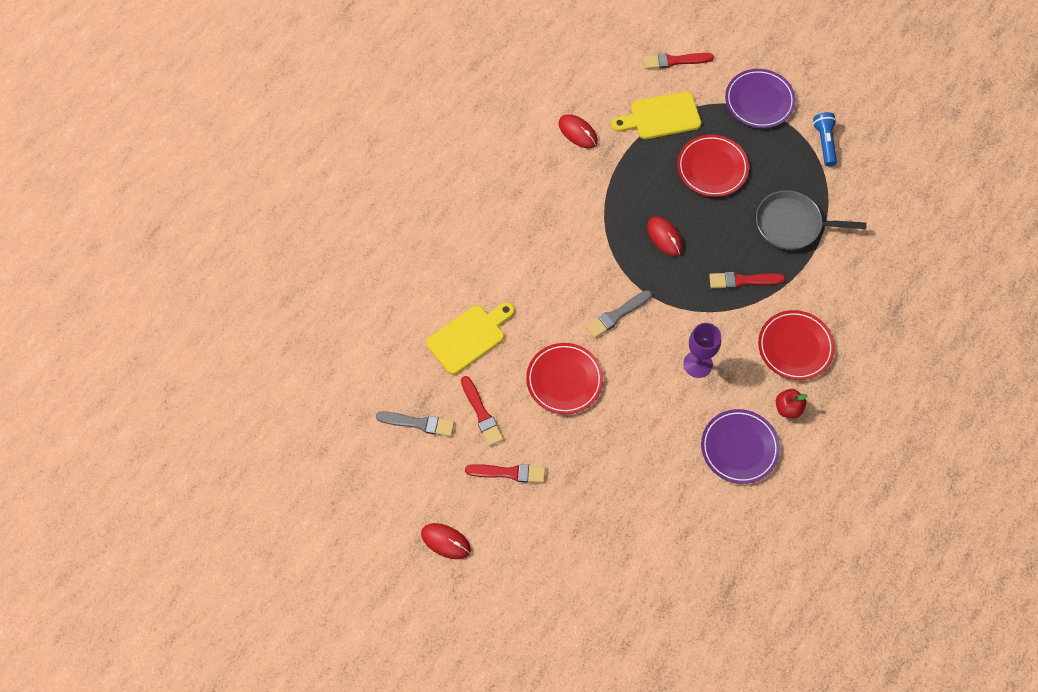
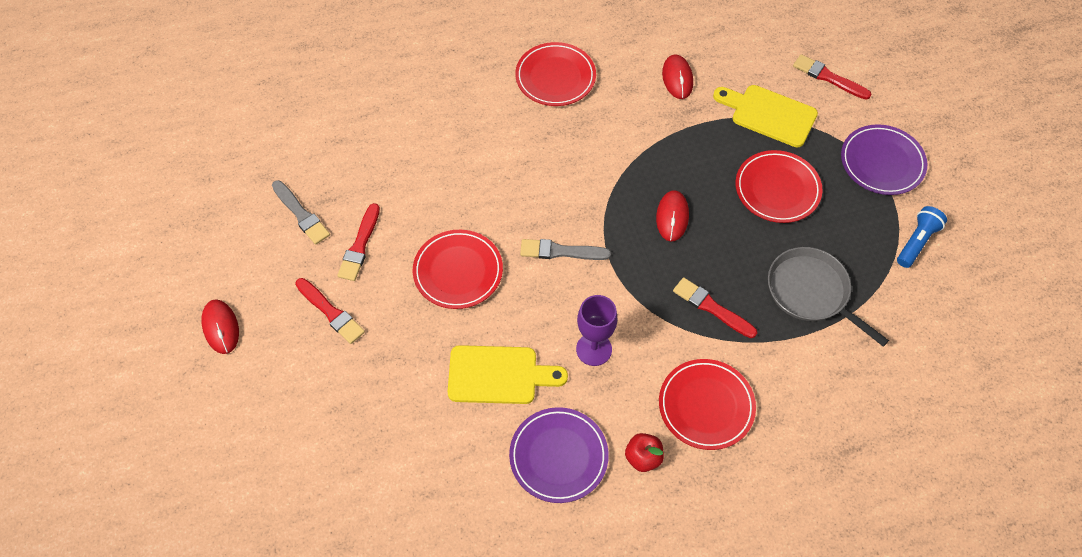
camera: 40 degrees right, 5 degrees down
yellow cutting board [426,302,515,375] -> yellow cutting board moved to [448,345,568,404]
none -> red plate [515,42,596,106]

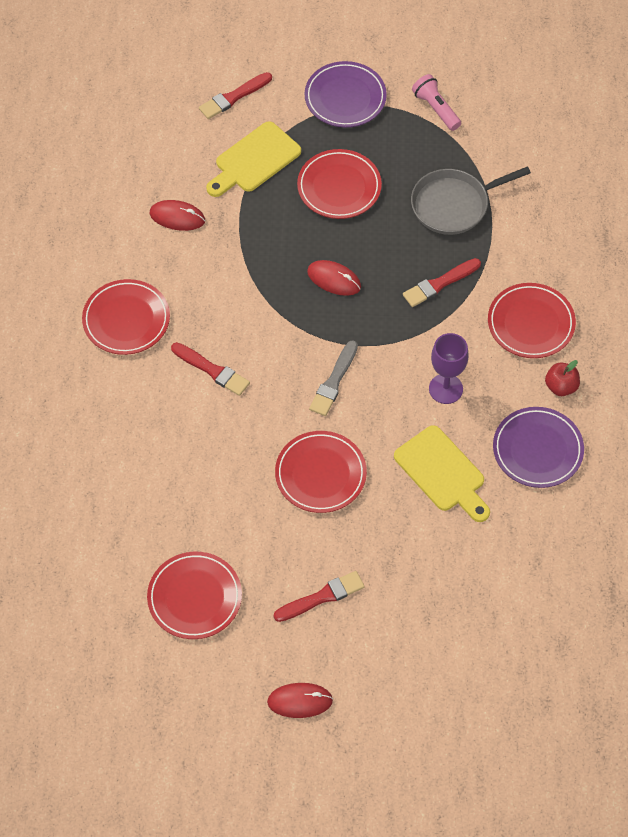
camera: 70 degrees left, 0 degrees up
grey brush [272,180,330,245] -> red plate [147,552,242,639]
red brush [337,203,380,281] -> red brush moved to [171,342,250,396]
yellow cutting board [448,345,568,404] -> yellow cutting board turned 120 degrees clockwise [394,425,490,522]
blue flashlight [897,206,947,268] -> pink flashlight [412,74,461,131]

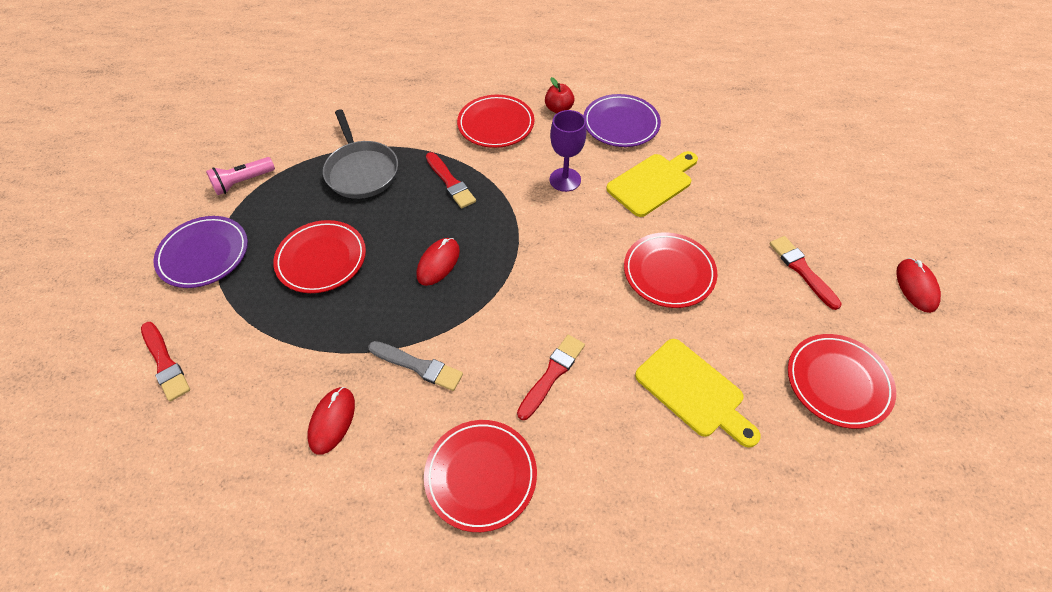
camera: 90 degrees left, 5 degrees down
yellow cutting board [206,121,301,197] -> yellow cutting board moved to [635,339,761,448]
grey brush [309,340,358,416] -> grey brush moved to [368,341,463,391]

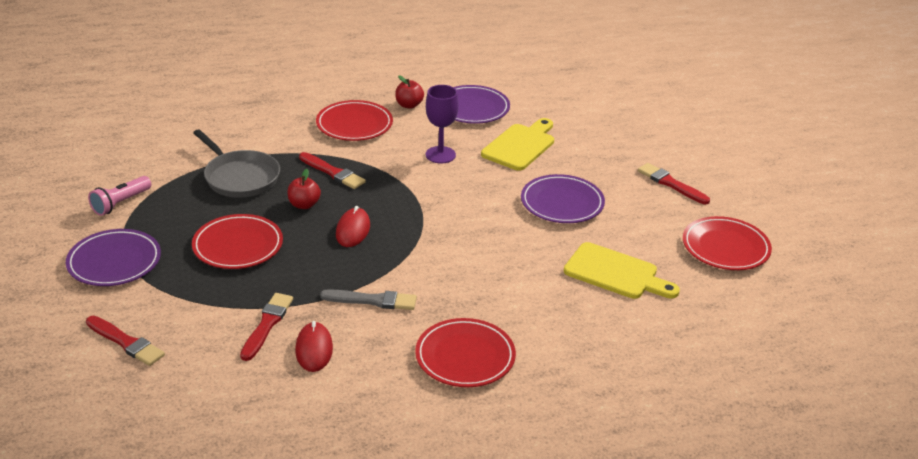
camera: 20 degrees left, 20 degrees down
red brush [517,335,585,420] -> red brush moved to [240,293,293,361]
red plate [624,232,717,308] -> purple plate [521,174,605,223]
red mouse [896,258,941,313] -> none
none -> red apple [288,169,321,209]

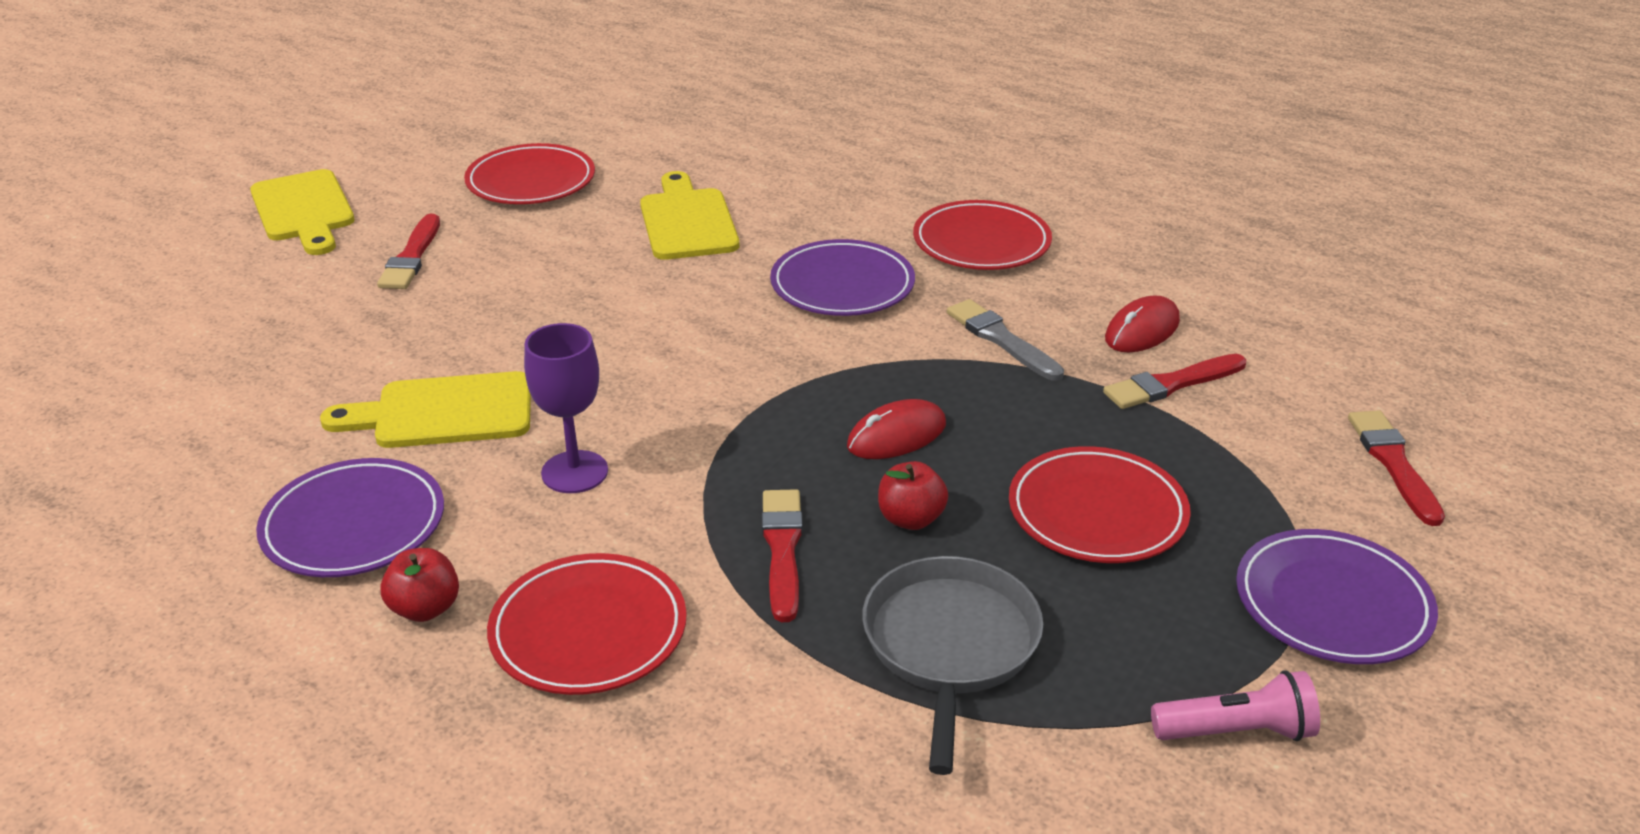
camera: 130 degrees left, 0 degrees up
purple plate [521,174,605,223] -> purple plate moved to [770,239,915,316]
none -> yellow cutting board [250,169,354,255]

